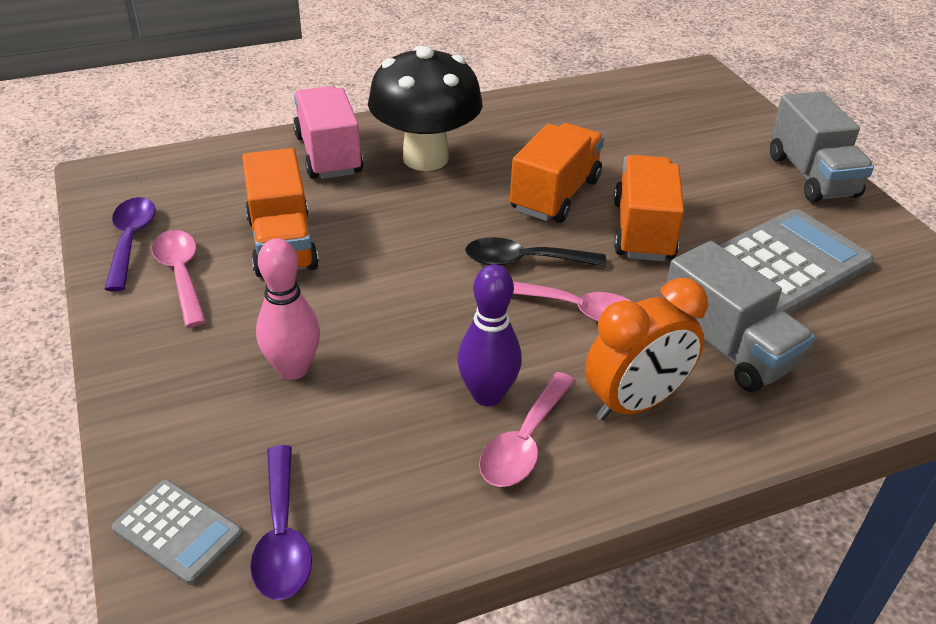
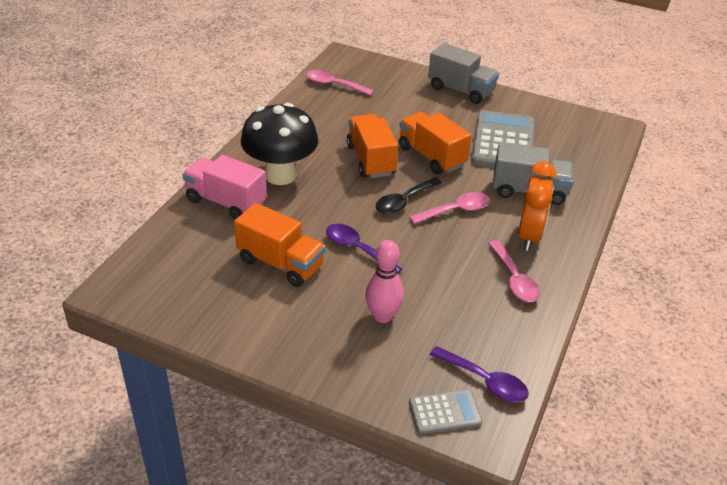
camera: 45 degrees left, 0 degrees up
purple spoon [104,197,156,291] -> purple spoon moved to [326,224,402,274]
pink spoon [152,230,206,328] -> pink spoon moved to [306,70,374,96]
purple bowling pin [457,264,522,406] -> none

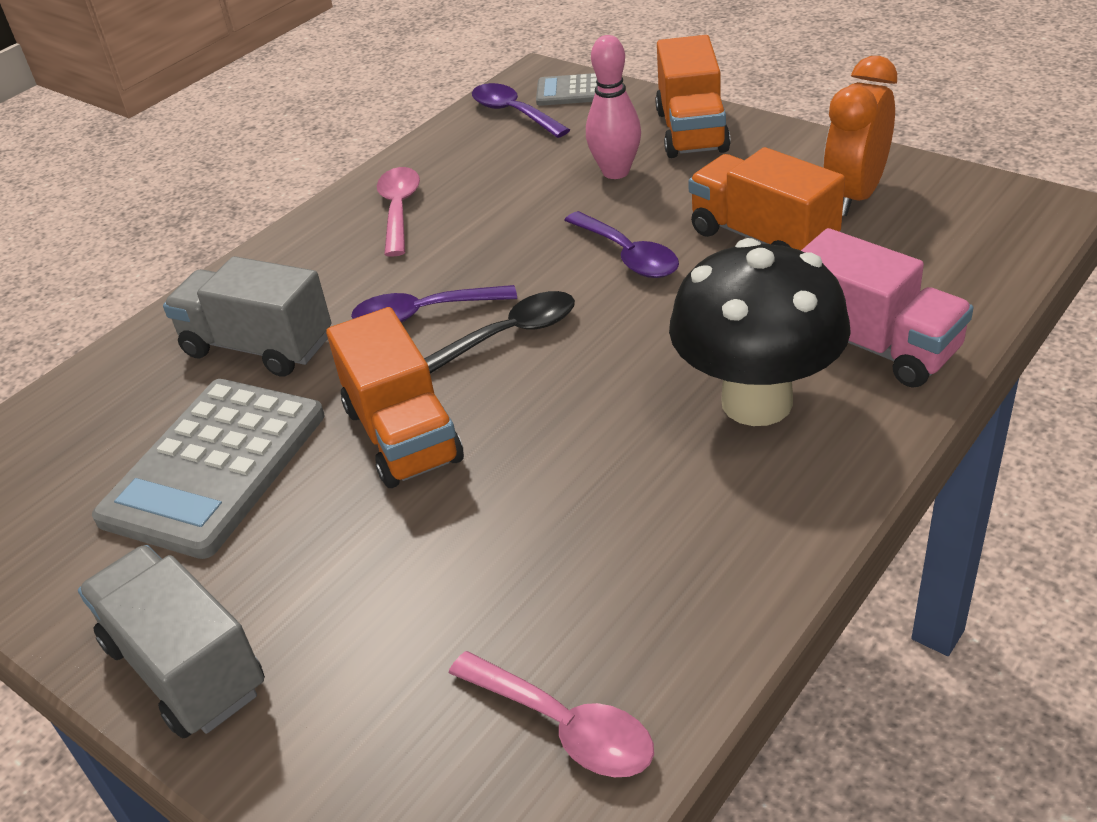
camera: 160 degrees left, 0 degrees up
orange truck [346,114,398,178] -> orange truck moved to [655,35,731,158]
pink spoon [409,192,490,224] -> purple spoon [351,285,517,322]
orange clock [518,161,556,251] -> orange clock moved to [823,56,897,216]

